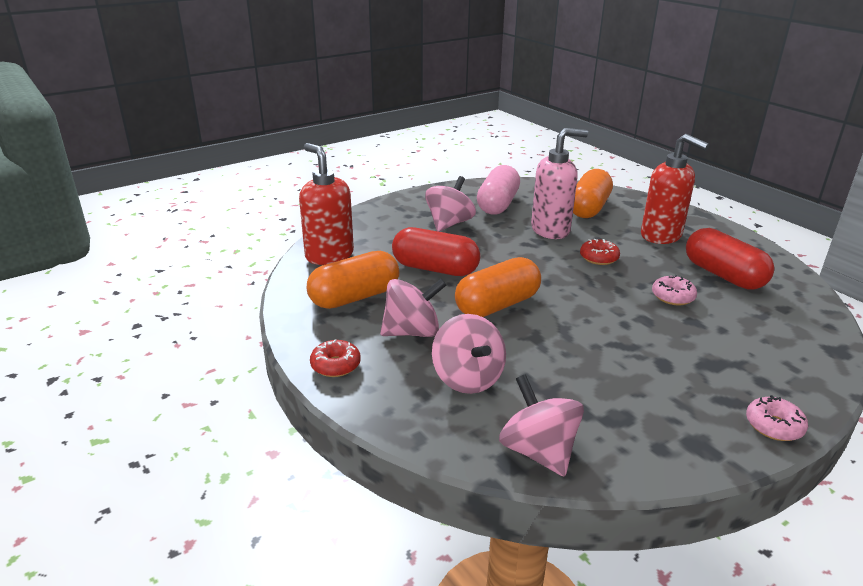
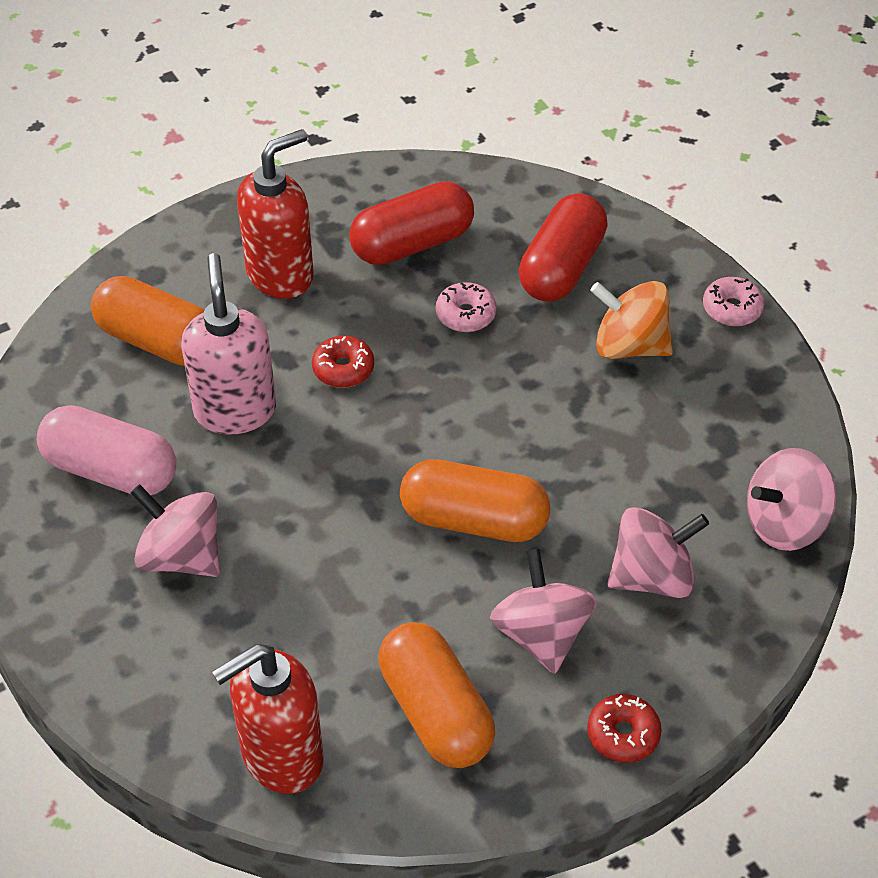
camera: 85 degrees left, 20 degrees up
red capsule [392,227,480,276] -> red capsule moved to [519,193,608,302]
orange capsule [455,257,541,317] -> orange capsule turned 45 degrees counterclockwise [400,459,550,542]
none -> orange spinning top [590,281,673,359]

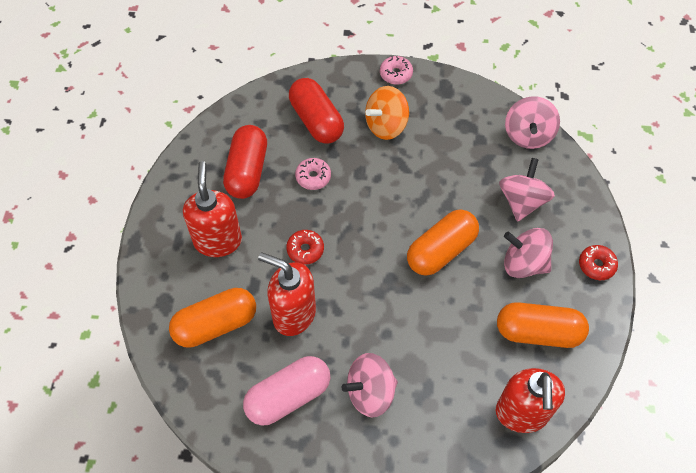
camera: 55 degrees left, 10 degrees up
pink soap dispenser [181,253,276,435] -> red soap dispenser [258,252,316,336]

